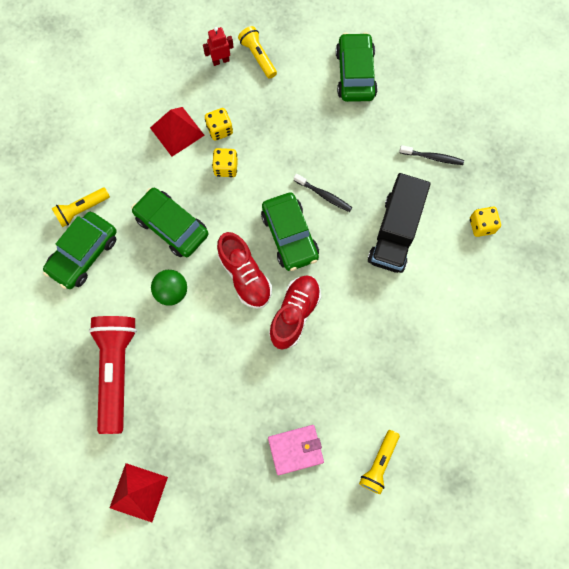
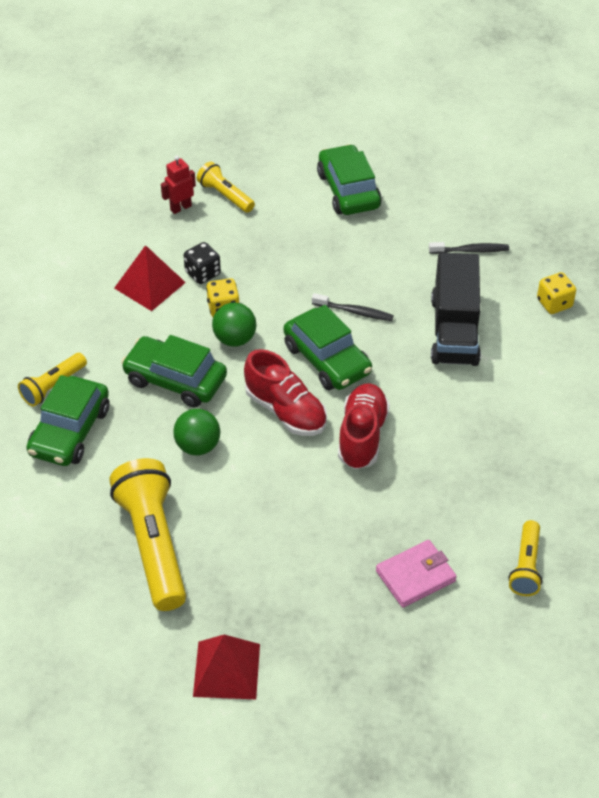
camera: 15 degrees left, 25 degrees down
red flashlight [89,316,137,434] -> yellow flashlight [109,458,186,611]
yellow dice [205,108,233,141] -> black dice [184,242,221,284]
none -> green ball [212,303,256,347]

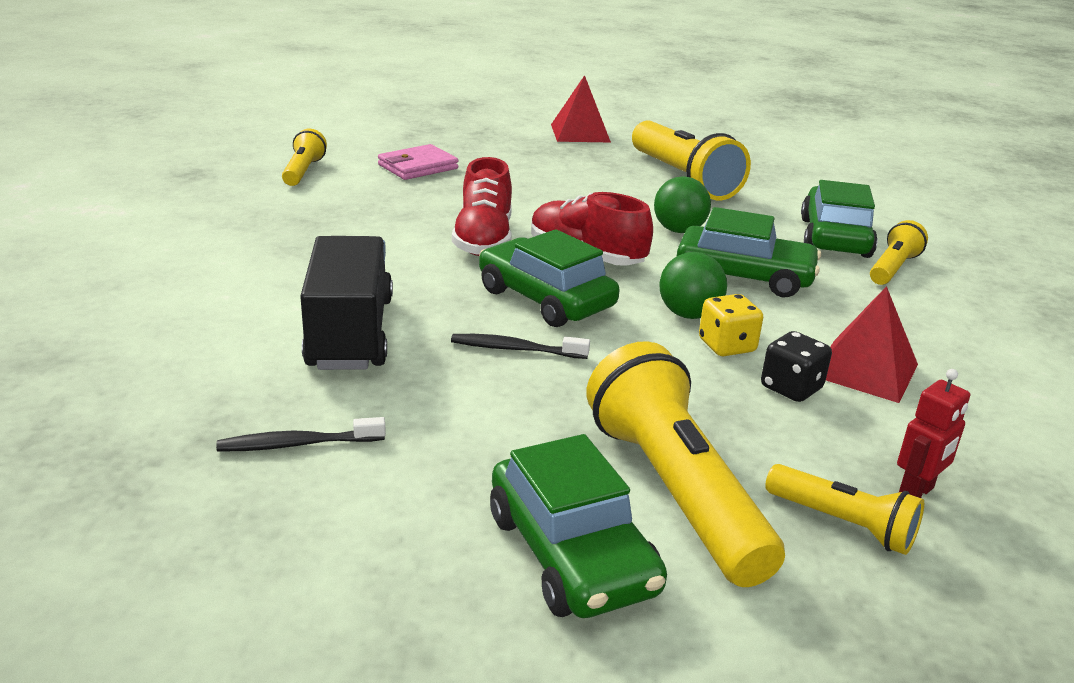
camera: 170 degrees right, 20 degrees down
yellow dice [537,272,576,314] -> none
none -> yellow flashlight [586,341,785,587]

